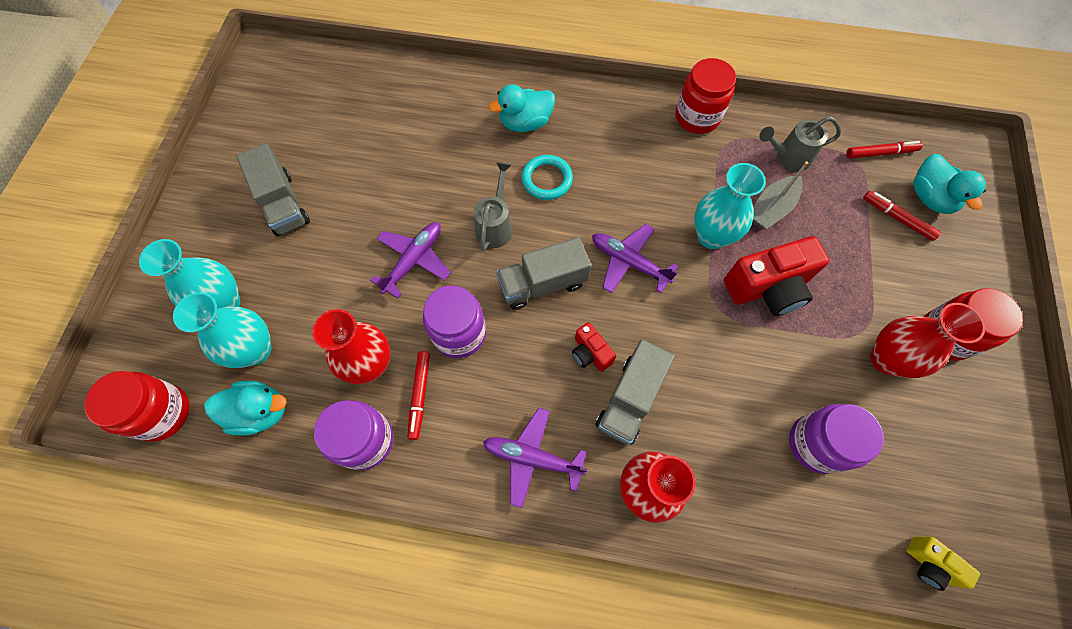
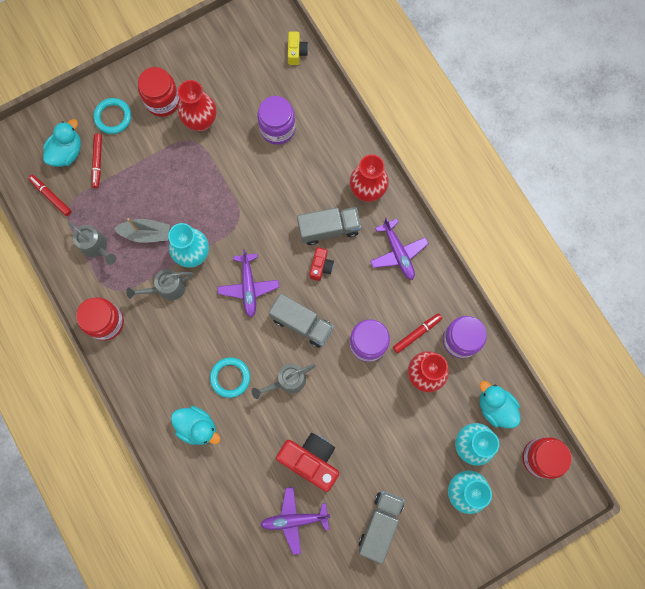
camera: 130 degrees left, 10 degrees up
purple plane [370,222,451,298] -> purple plane moved to [260,487,331,555]
red camera [724,236,829,316] -> red camera moved to [276,433,339,492]
none -> turquoise ring [93,98,131,134]
none -> grey watering can [126,269,193,300]

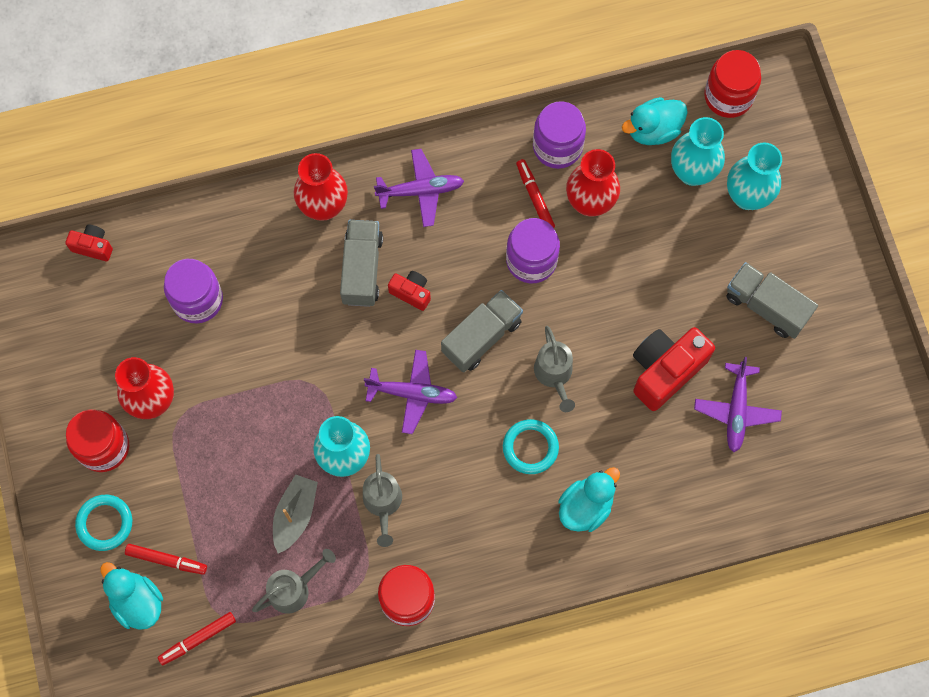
camera: 75 degrees left, 5 degrees down
yellow camera [288,31,308,65] -> red camera [65,225,113,261]

